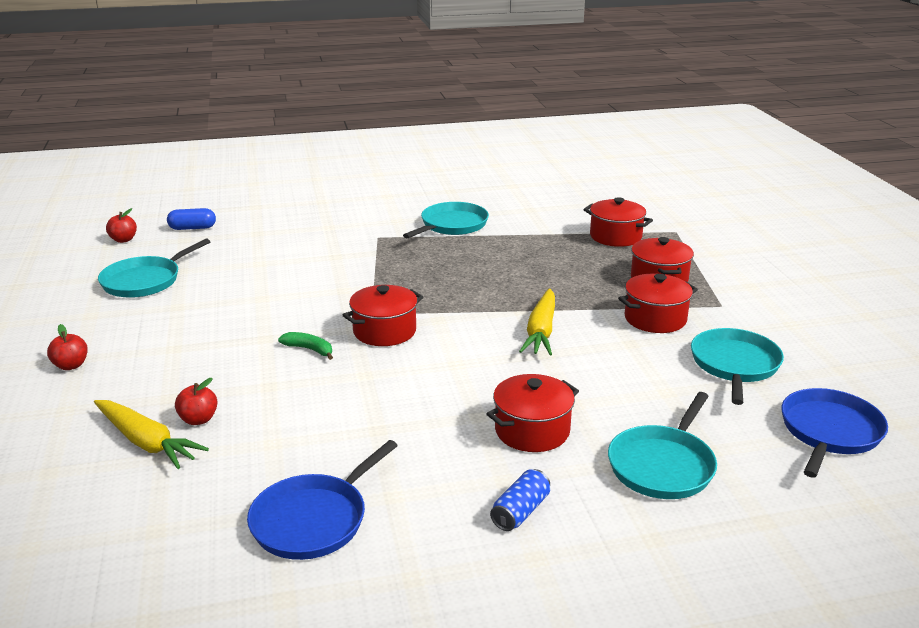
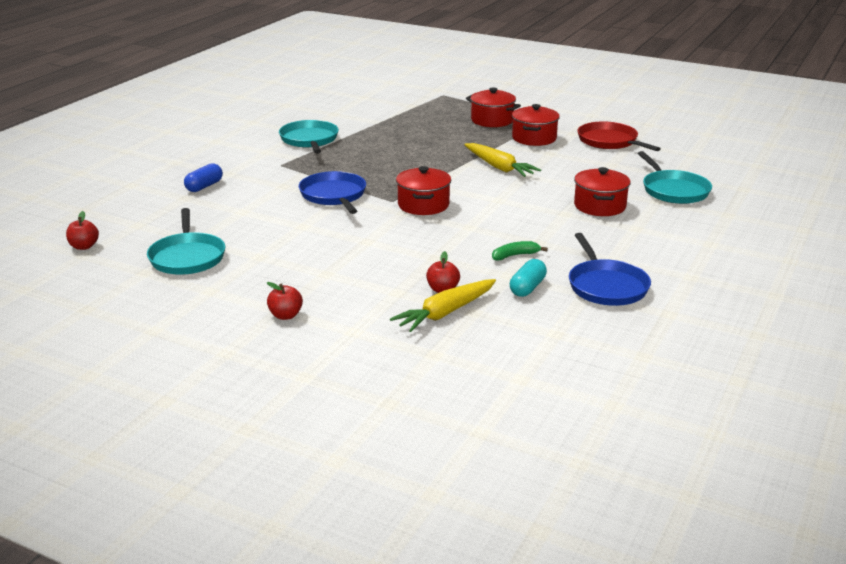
camera: 50 degrees left, 0 degrees up
yellow carrot [94,400,209,469] -> yellow carrot turned 150 degrees clockwise [390,279,496,332]
blue capsule [167,208,216,230] -> blue capsule moved to [184,163,223,192]
green banana [278,332,333,360] -> green banana moved to [492,241,548,261]
blue can [490,469,550,531] -> none
red pot [583,197,653,247] -> none
turquoise pan [691,328,784,405] -> red pan [578,121,661,151]
blue pan [781,388,888,478] -> blue pan moved to [299,171,366,214]
none -> turquoise capsule [510,259,547,297]

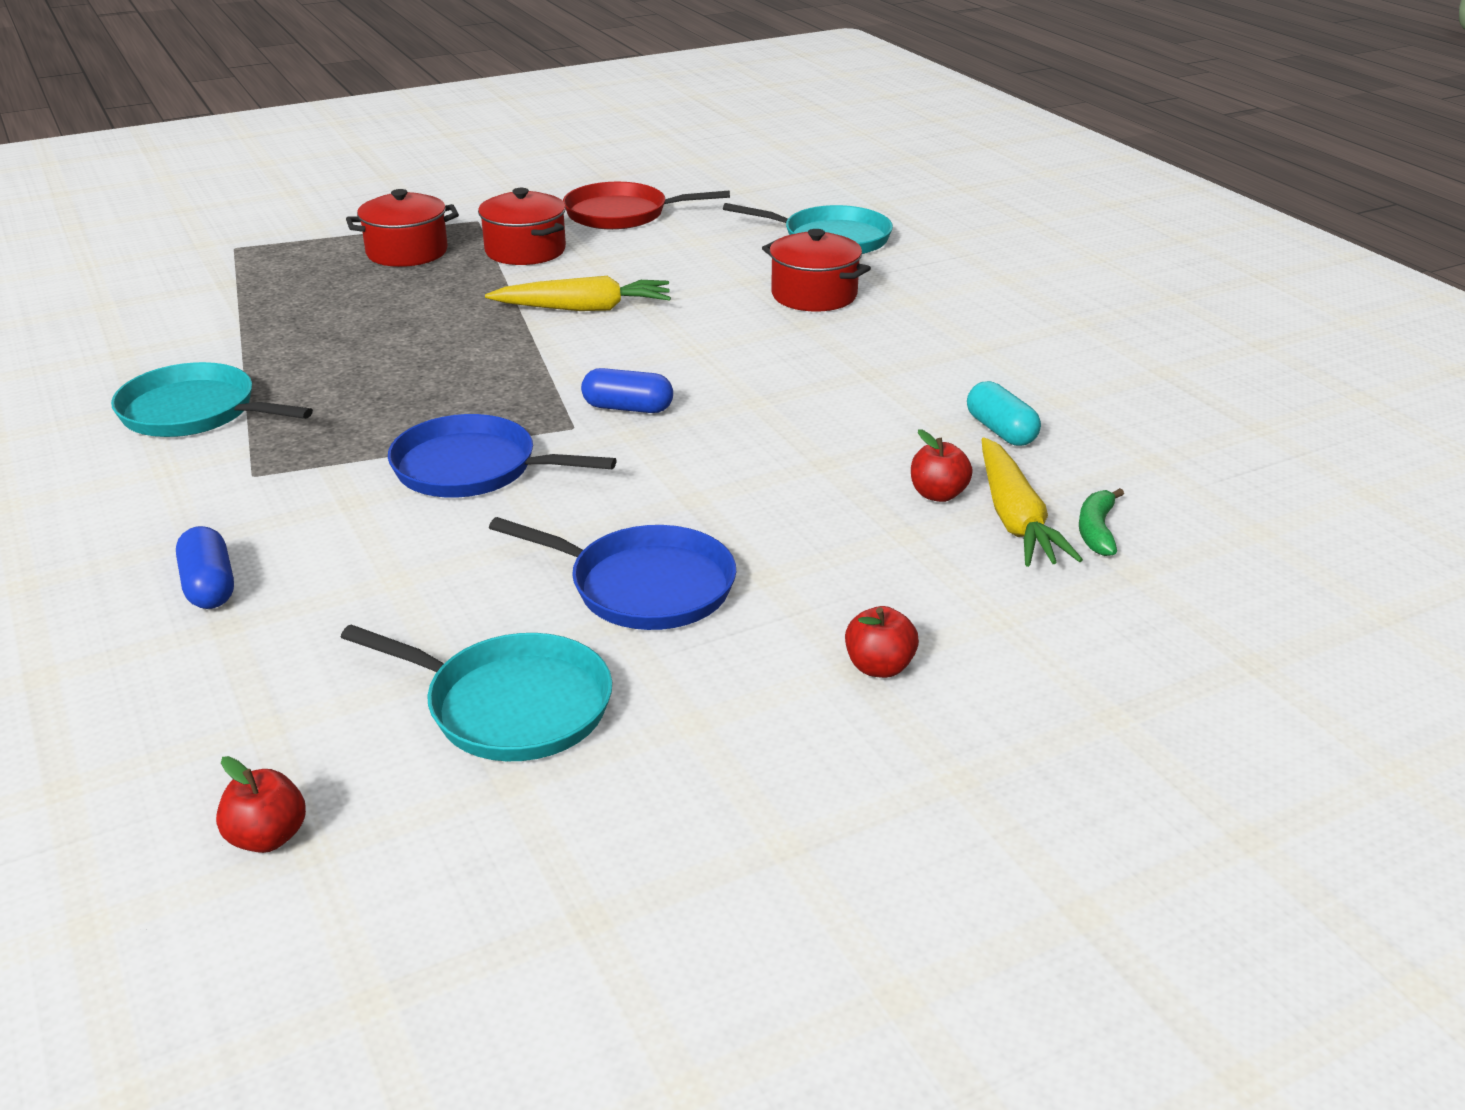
camera: 55 degrees left, 5 degrees up
red pot [396,166,451,215] -> blue capsule [581,368,673,413]
green banana [492,241,548,261] -> green banana moved to [1079,488,1124,556]
blue pan [569,233,651,306] -> blue pan moved to [489,517,736,630]

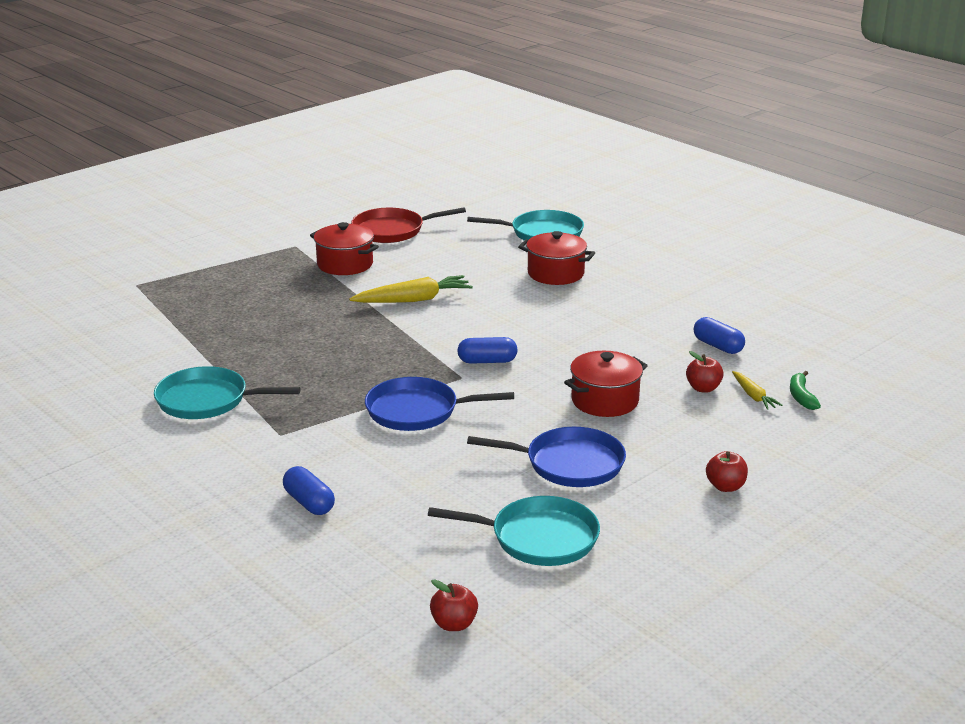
camera: 15 degrees left, 5 degrees down
red pot [346,189,459,267] -> red pot moved to [564,351,648,417]
turquoise capsule [967,381,1041,446] -> blue capsule [694,317,745,354]
yellow carrot [981,437,1083,567] -> yellow carrot [732,371,783,410], size x0.55

